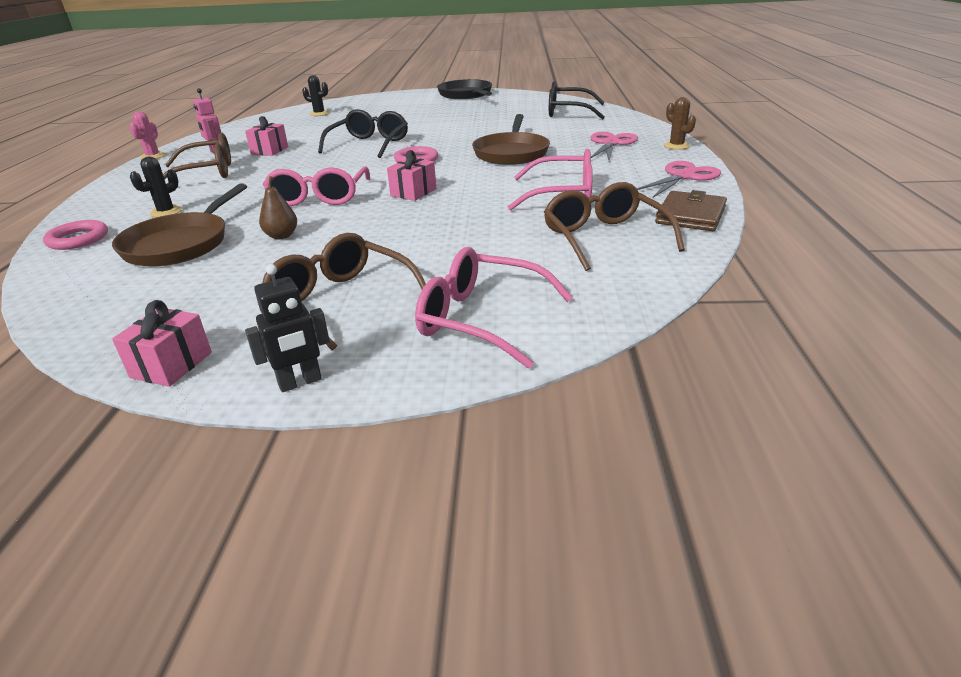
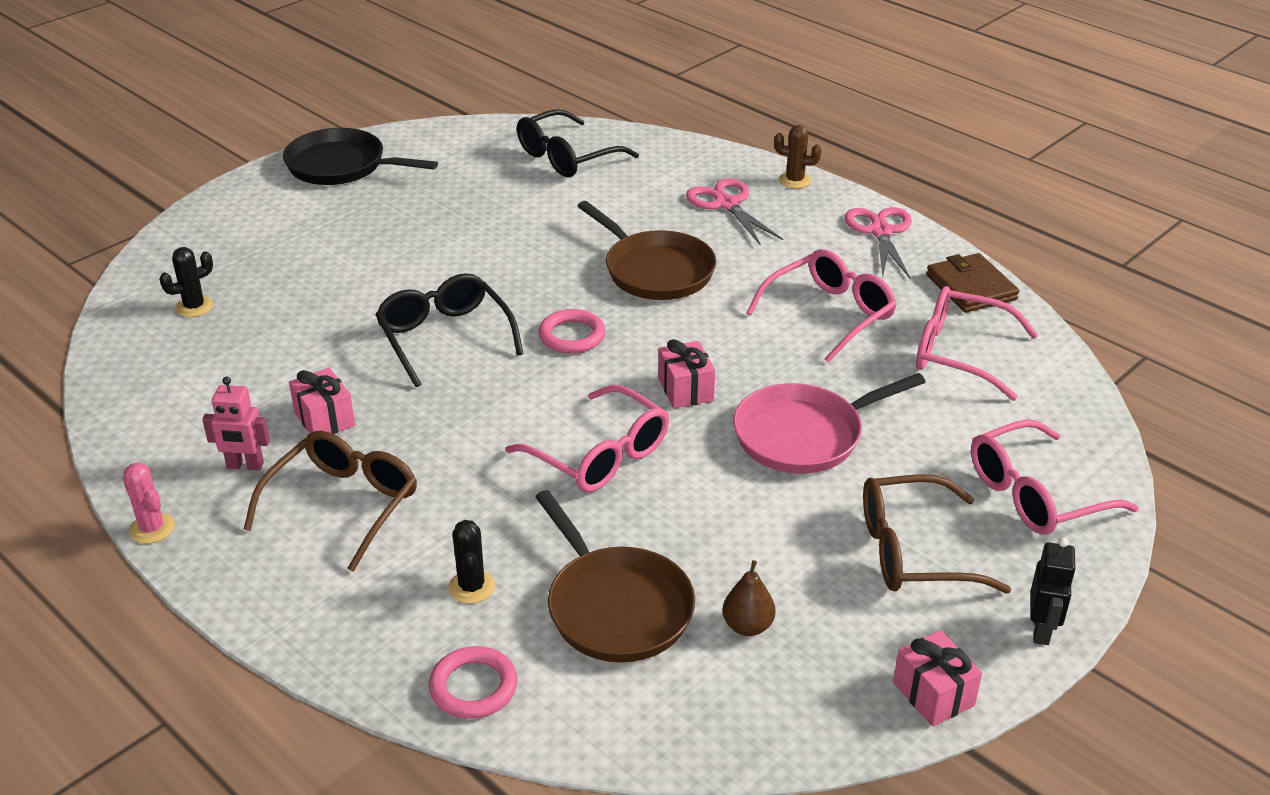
camera: 50 degrees left, 5 degrees up
brown pear [259,176,297,239] -> brown pear moved to [722,560,776,636]
brown glasses [544,182,685,271] -> pink glasses [916,286,1038,401]
none -> pink pan [733,373,925,474]

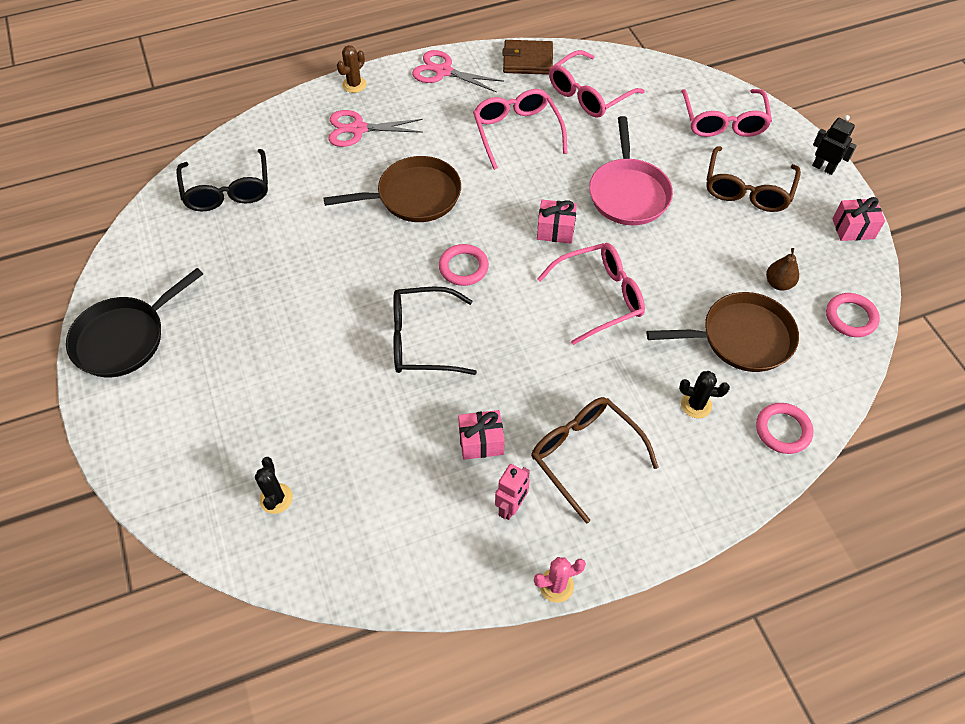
camera: 65 degrees left, 20 degrees up
none -> pink ring [826,293,880,337]

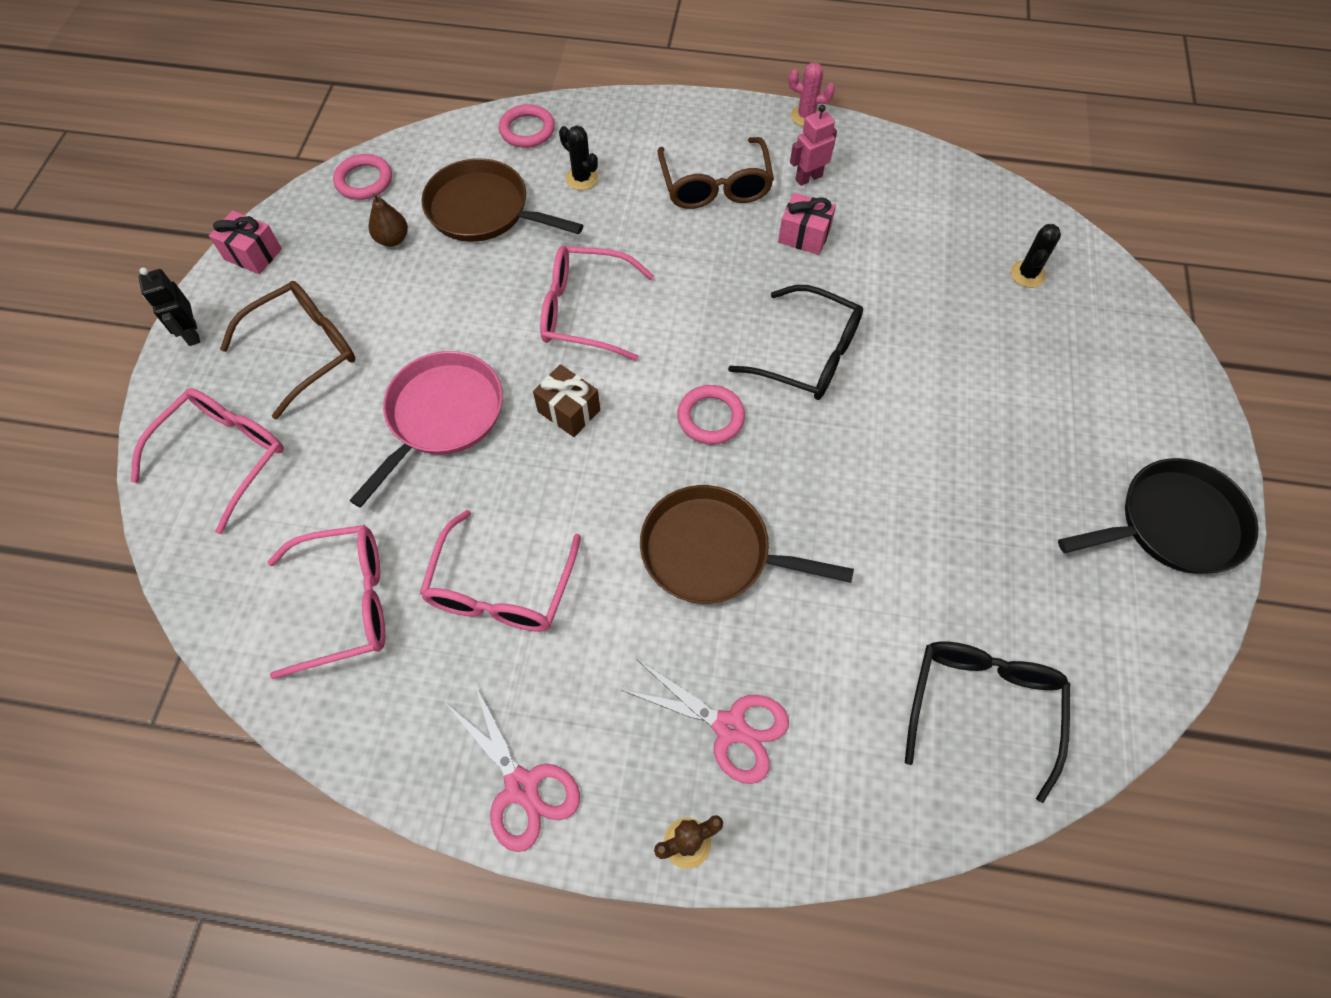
camera: 150 degrees left, 5 degrees up
brown wallet [502,40,553,75] -> none
pink gift [537,200,577,244] -> brown gift [533,364,600,437]

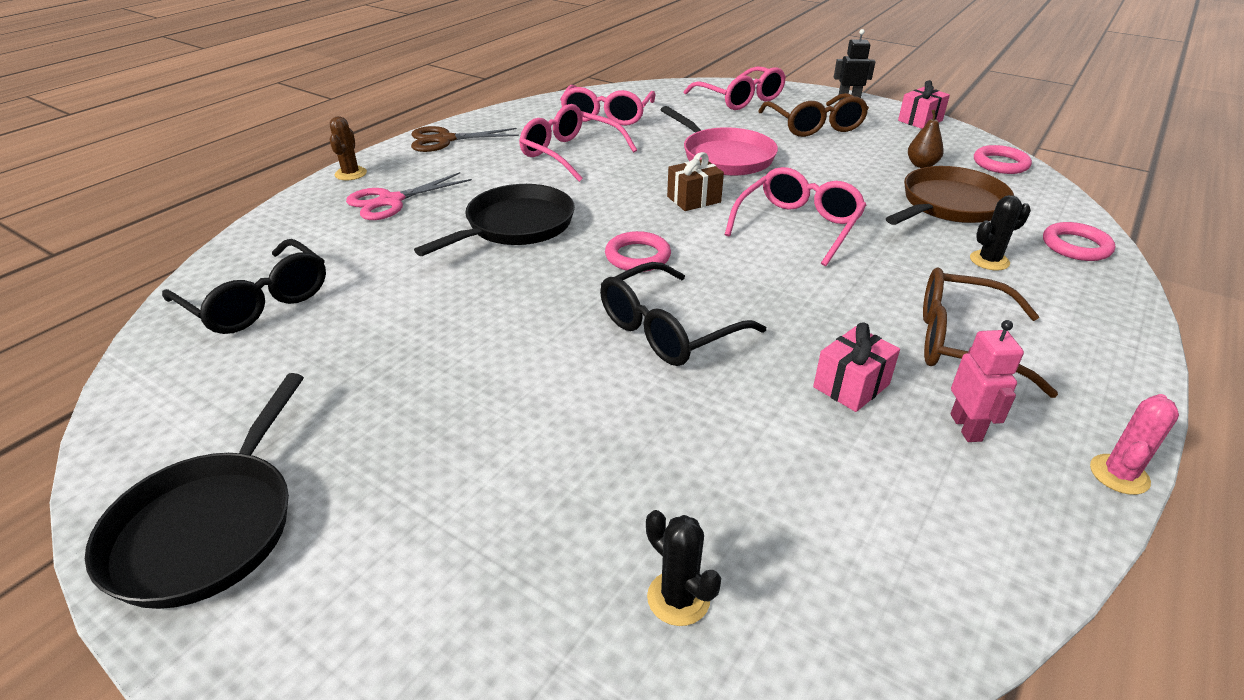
camera: 115 degrees right, 25 degrees down
pink scissors [447,682,580,852] -> brown scissors [411,126,519,152]
brown pan [640,485,854,604] -> black pan [414,184,575,256]

